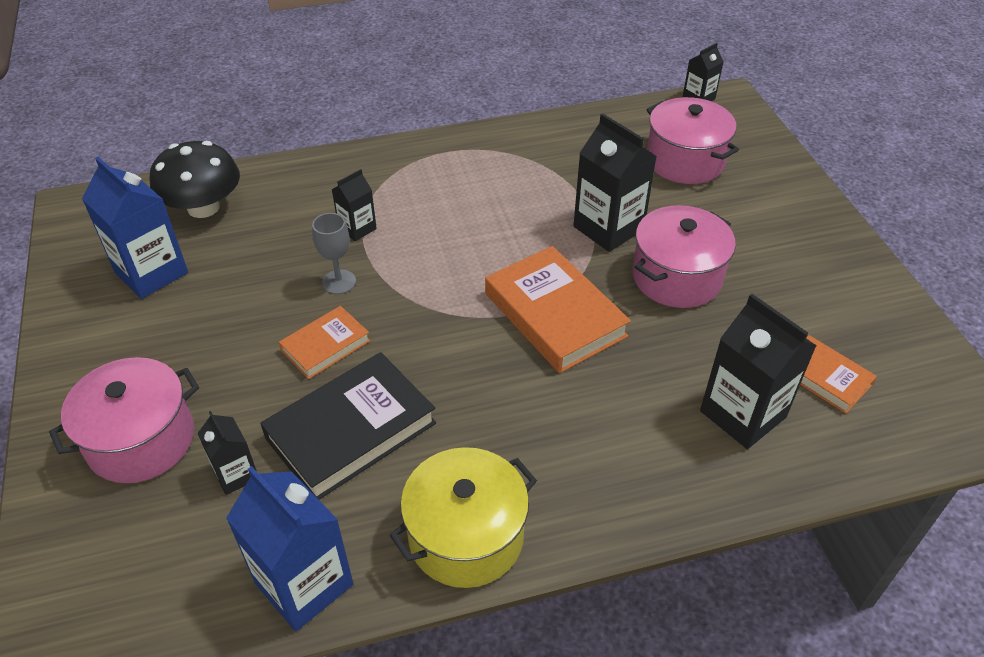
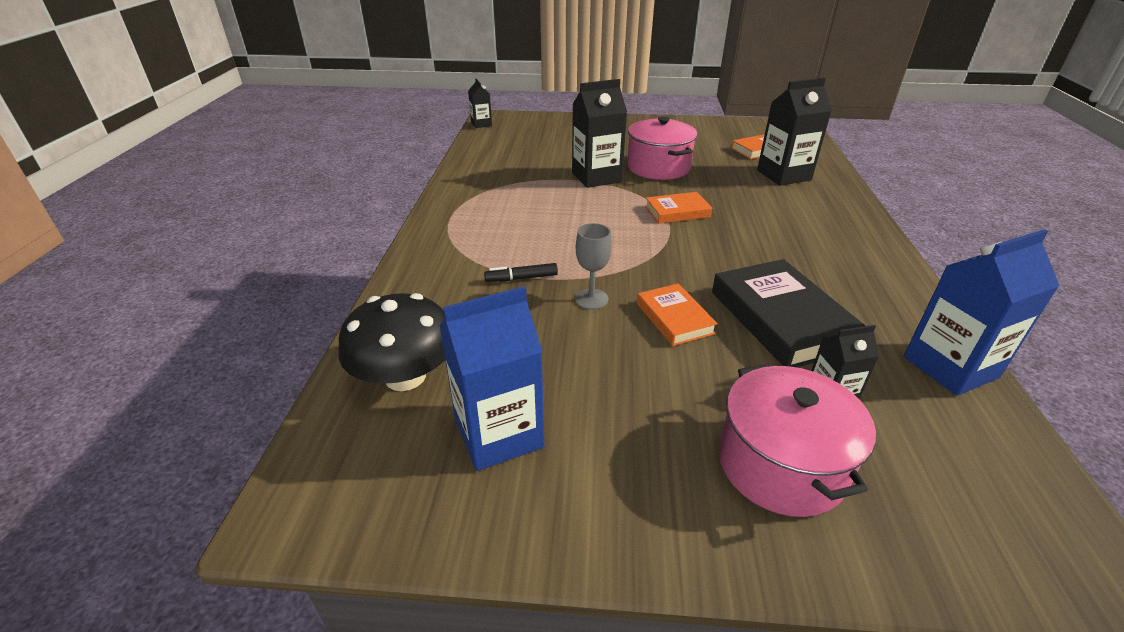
camera: 70 degrees left, 10 degrees down
black carton [332,169,377,241] -> black marker [484,263,558,282]
yellow pot [389,447,537,588] -> none
orange book [485,246,631,373] -> orange book [645,192,712,224], size x0.57
pink pot [646,97,739,184] -> none

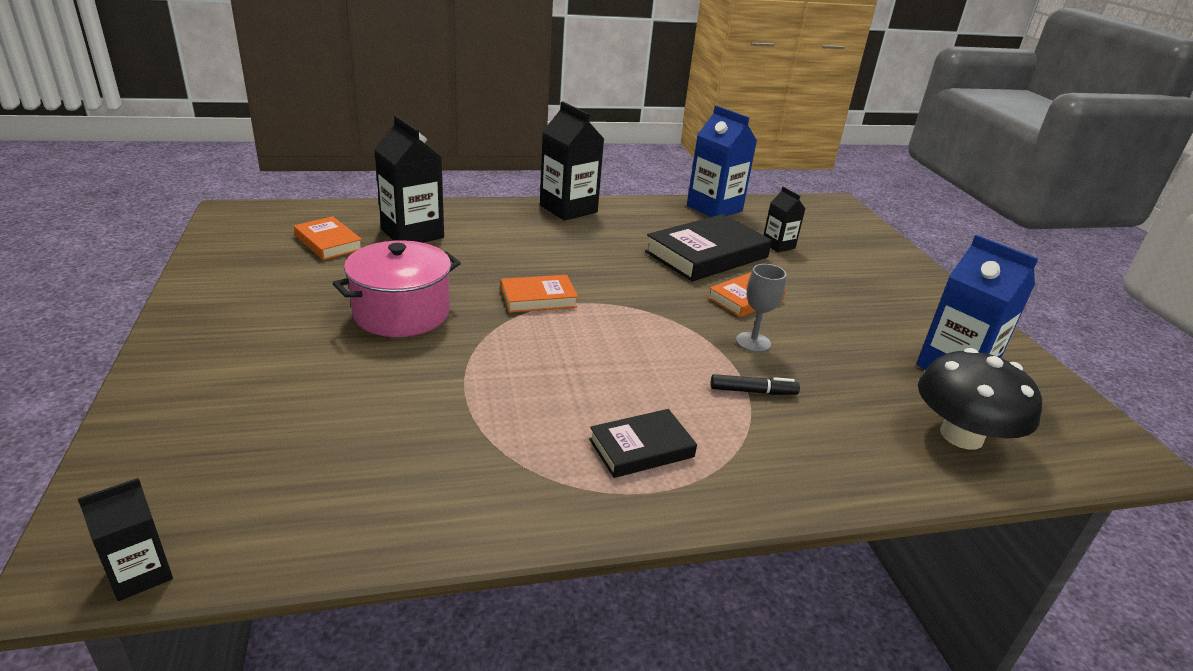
camera: 110 degrees left, 5 degrees down
black marker [484,263,558,282] -> black marker turned 60 degrees counterclockwise [711,374,800,395]
black carton [572,79,627,188] -> black carton moved to [540,101,604,221]
orange book [645,192,712,224] -> orange book turned 75 degrees counterclockwise [501,275,578,313]
pink pot [719,364,876,517] -> none
none -> black book [589,409,697,478]

